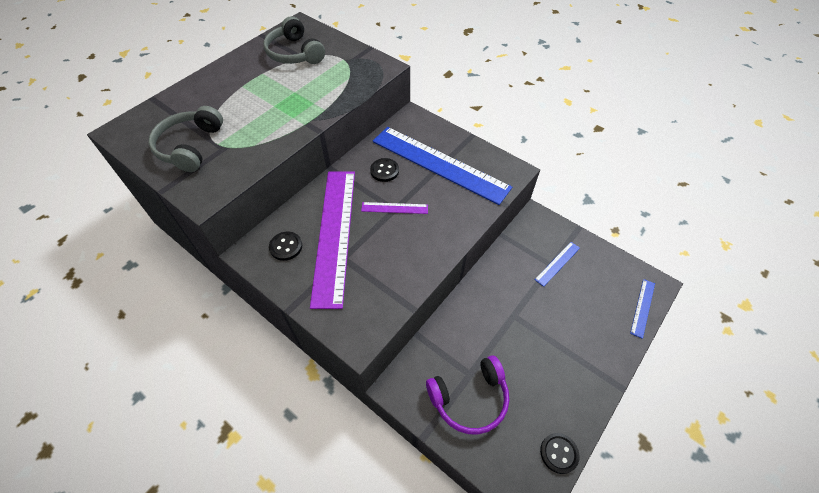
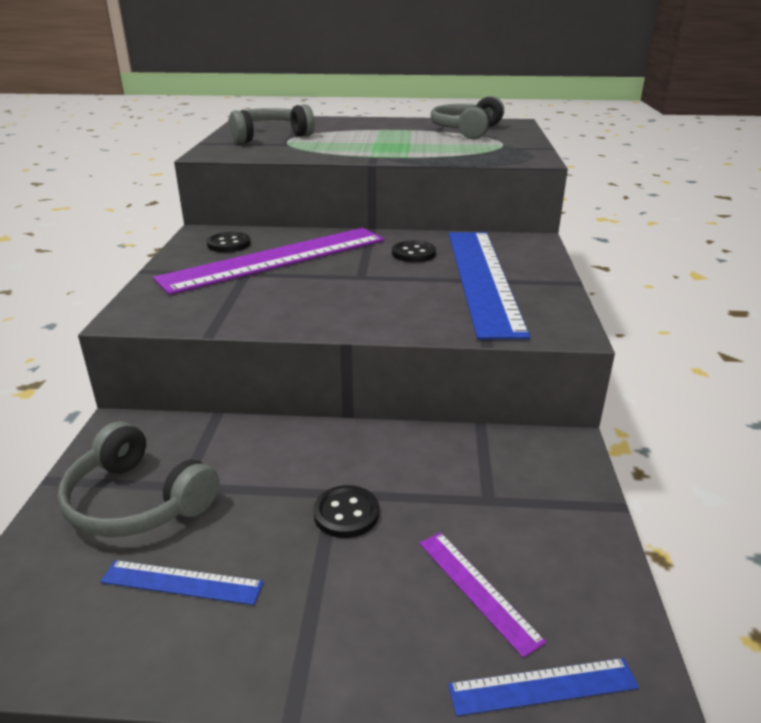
camera: 55 degrees right, 25 degrees down
purple ruler [361,202,428,214] -> purple ruler moved to [419,532,546,658]
purple headphones [426,356,509,435] -> grey headphones [57,421,219,537]
blue ruler [535,242,580,287] -> blue ruler moved to [101,560,263,605]
black button [540,433,580,474] -> black button moved to [313,485,379,538]

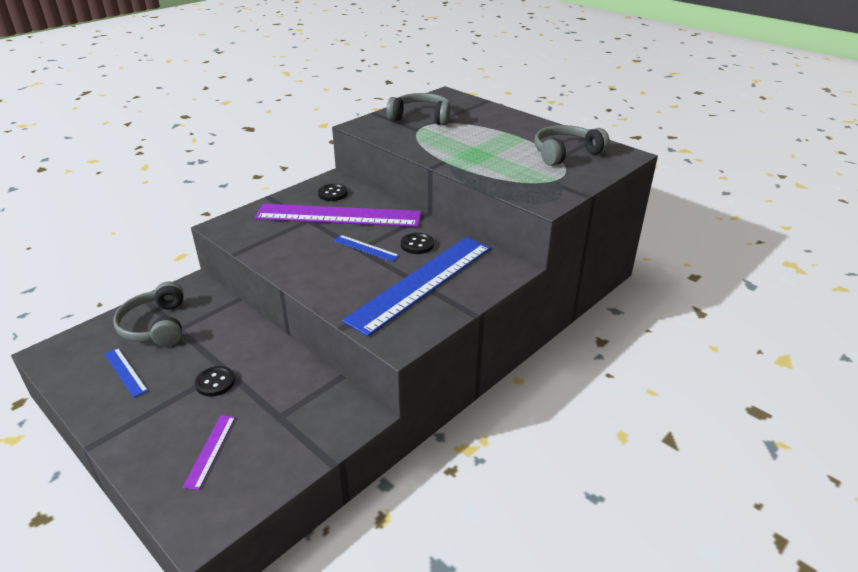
camera: 40 degrees right, 5 degrees up
blue ruler [448,658,639,716] -> blue ruler moved to [333,235,400,262]

